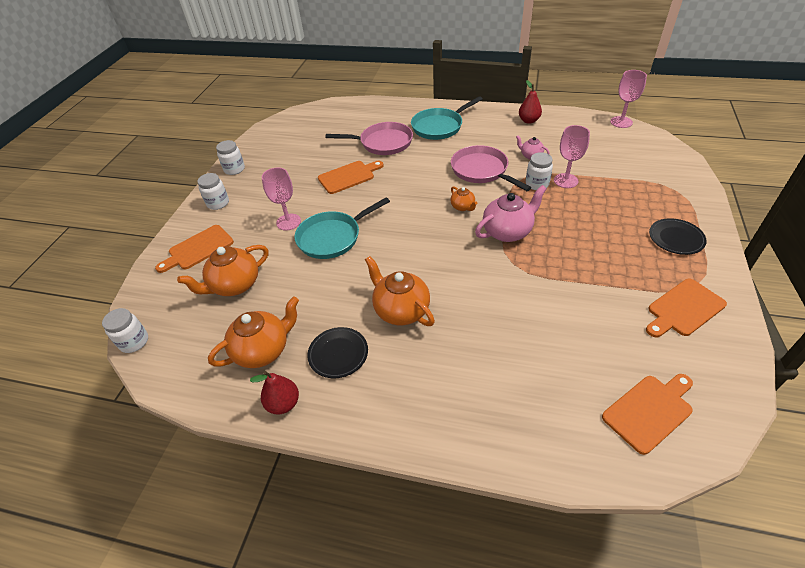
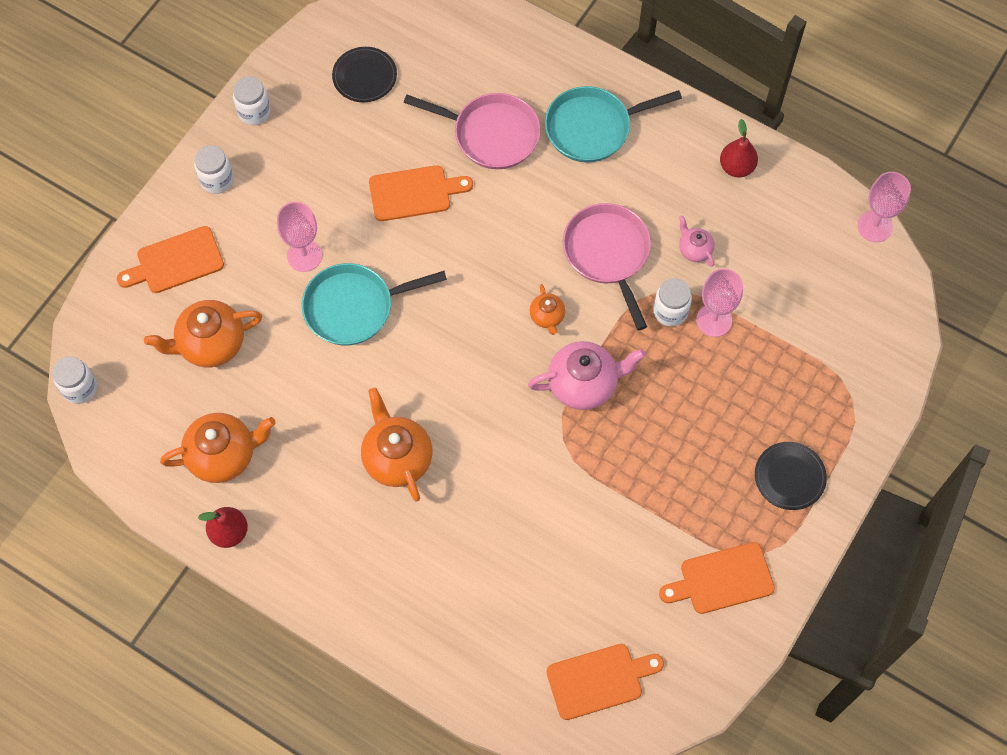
camera: 15 degrees right, 20 degrees up
black plate [307,327,368,378] -> black plate moved to [332,47,397,102]

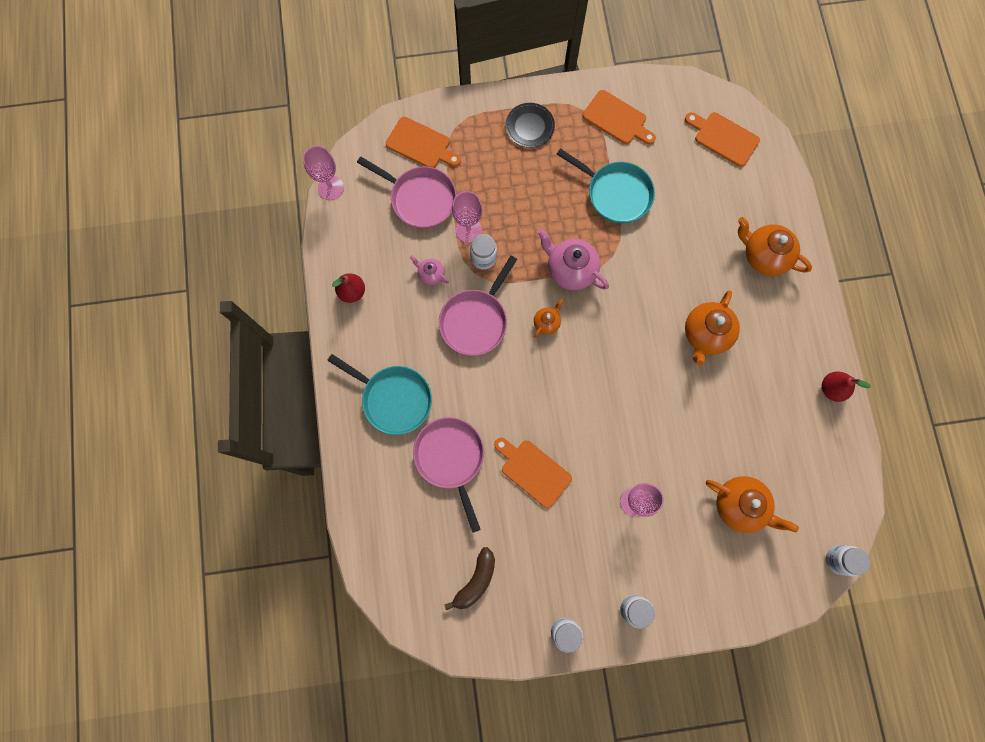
camera: 130 degrees left, 10 degrees up
orange cutting board [117,226,224,293] -> orange cutting board moved to [386,117,461,168]
orange teapot [160,413,276,483] -> orange teapot moved to [738,217,812,276]
turquoise pan [302,263,447,346] -> turquoise pan moved to [557,148,655,223]
black plate [332,47,397,102] -> brown banana [444,547,495,610]
pink teapot [679,215,715,267] -> pink teapot turned 105 degrees clockwise [410,255,449,285]
none -> pink pan [357,157,457,228]

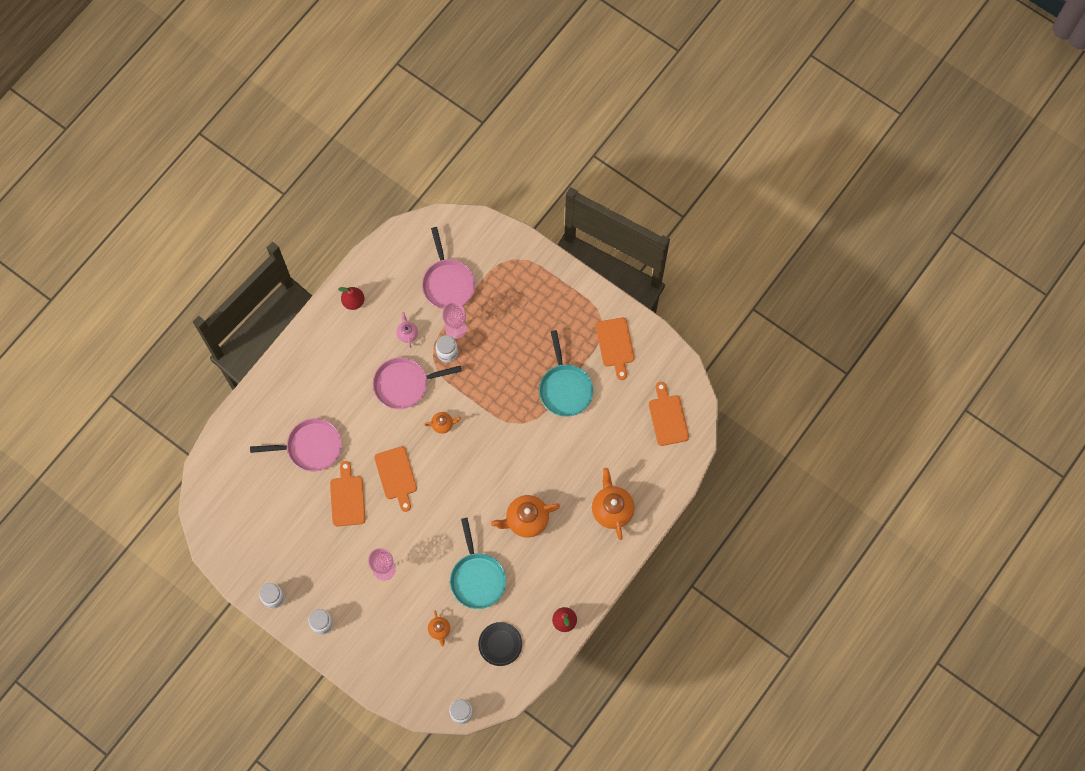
camera: 45 degrees right, 5 degrees down
pink goblet [303,146,344,200] -> none
turquoise pan [327,354,432,435] -> turquoise pan moved to [450,518,506,609]
orange cutting board [386,117,461,168] -> orange cutting board moved to [374,447,417,512]
pink pan [413,417,484,533] -> pink pan turned 60 degrees clockwise [250,418,342,471]
brown banana [444,547,495,610] -> none
black plate [505,103,555,148] -> black plate moved to [478,622,522,666]
pink teapot [538,229,609,290] -> none
orange teapot [706,476,799,533] -> orange teapot [428,611,450,647], size x0.52

